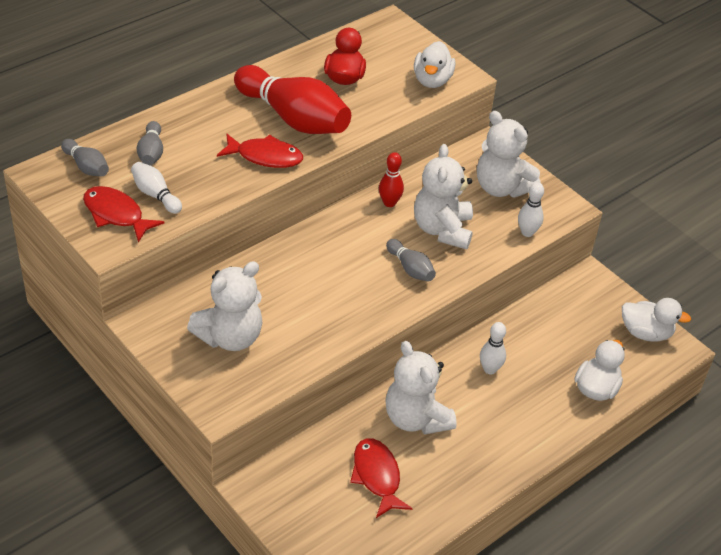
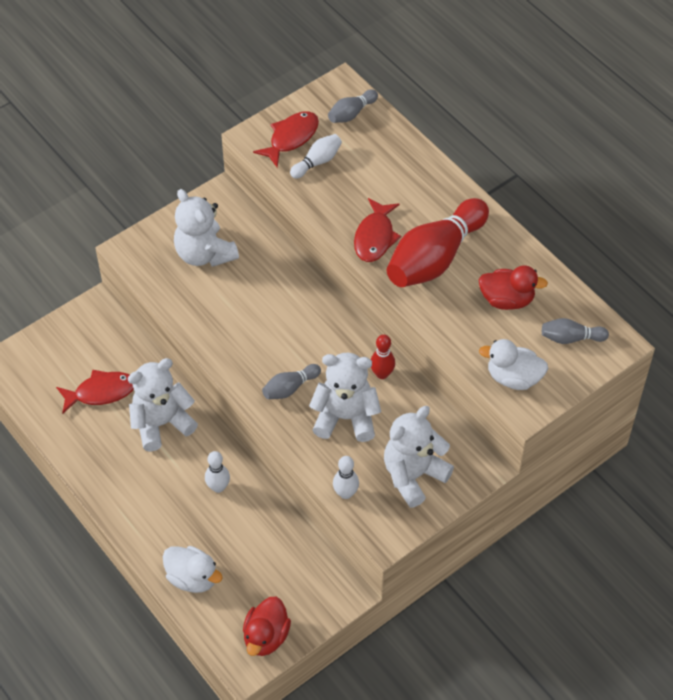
camera: 95 degrees right, 10 degrees up
grey bowling pin [137,121,163,166] -> grey bowling pin moved to [542,318,609,344]
white duck [622,298,691,342] -> red duck [243,596,291,656]

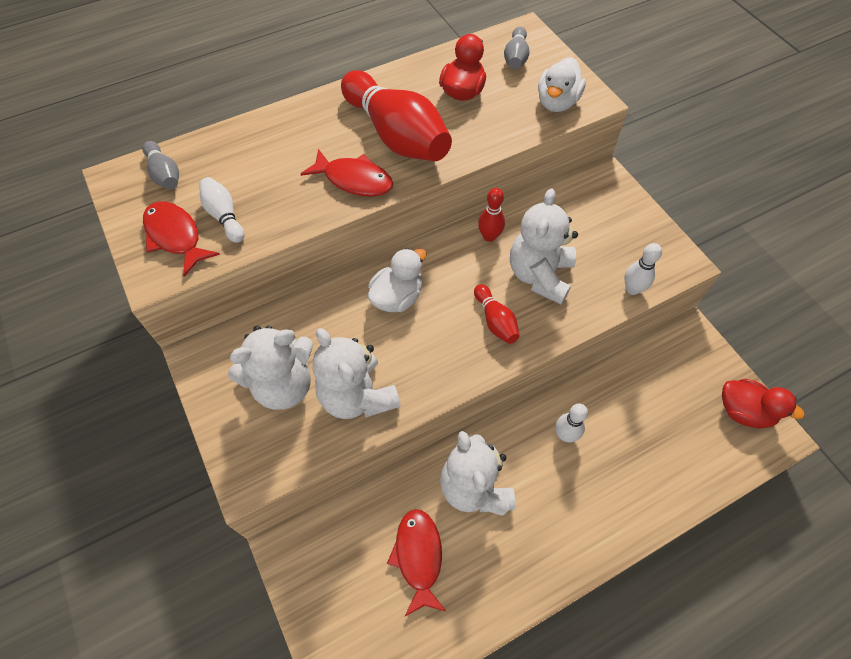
camera: 80 degrees left, 5 degrees up
white duck [163,546,223,593] -> white duck moved to [368,248,427,312]
grey bowling pin [262,364,321,399] -> red bowling pin [474,284,519,344]
white teddy bear [384,406,454,508] -> white teddy bear moved to [313,328,401,419]

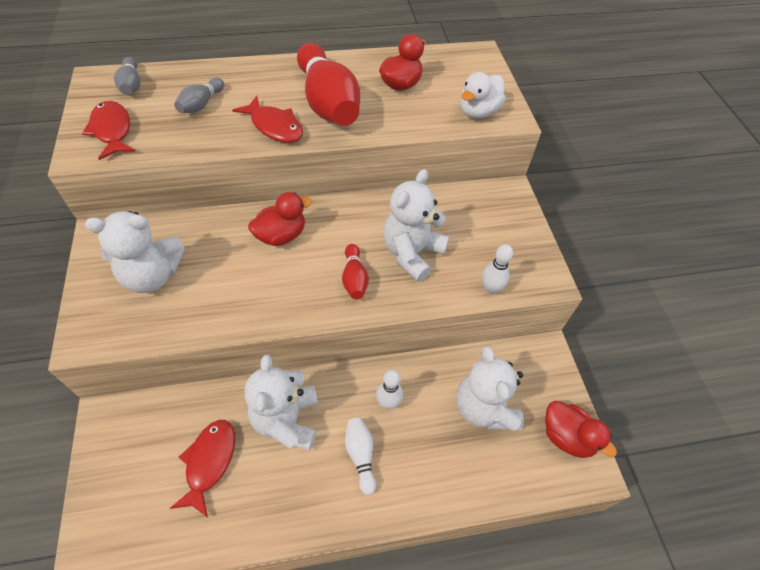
camera: 15 degrees right, 5 degrees down
white bowling pin [199,177,245,243] -> white bowling pin moved to [345,418,376,495]
white teddy bear [313,328,401,419] -> white teddy bear moved to [456,346,524,431]
white duck [368,248,427,312] -> red duck [248,192,312,246]
red bowling pin [478,188,505,242] -> none
grey bowling pin [504,26,529,69] -> grey bowling pin moved to [174,77,224,113]

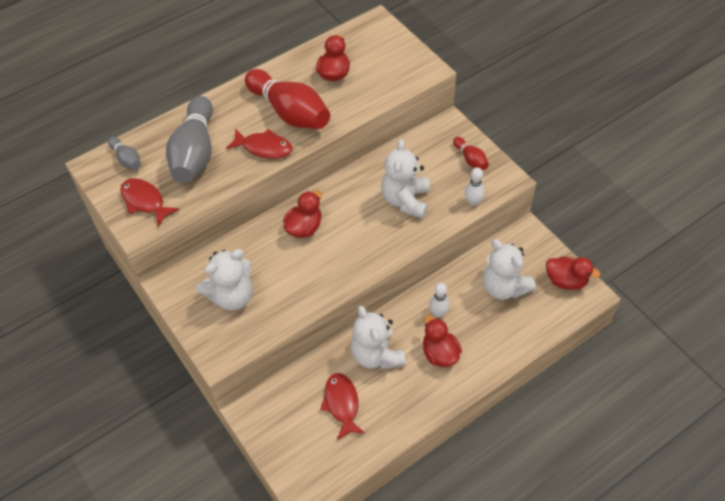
camera: 20 degrees left, 0 degrees up
grey bowling pin [174,77,224,113] -> grey bowling pin [166,96,213,183], size x2.15
red bowling pin [342,244,369,300] -> red bowling pin moved to [453,137,489,170]
white bowling pin [345,418,376,495] -> red duck [423,315,462,367]
white duck [460,72,506,118] -> none

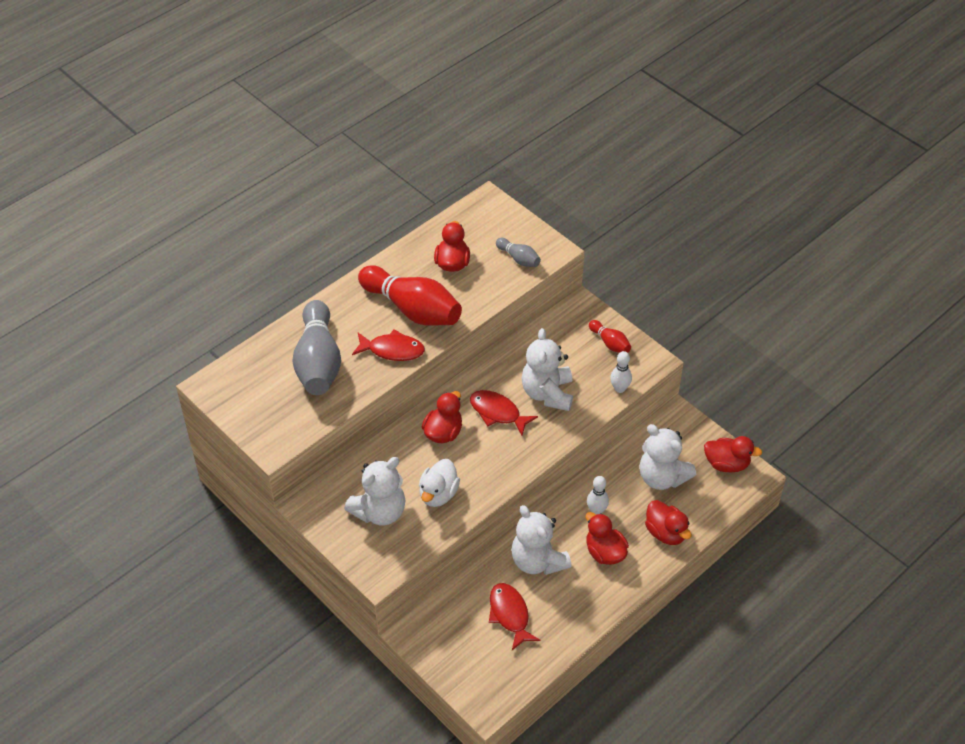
camera: 10 degrees left, 5 degrees down
grey bowling pin [108,137,141,170] -> grey bowling pin moved to [496,238,541,267]
red fish [120,178,180,227] -> red fish moved to [470,390,538,436]
none -> white duck [419,459,460,507]
none -> red duck [645,500,692,545]

